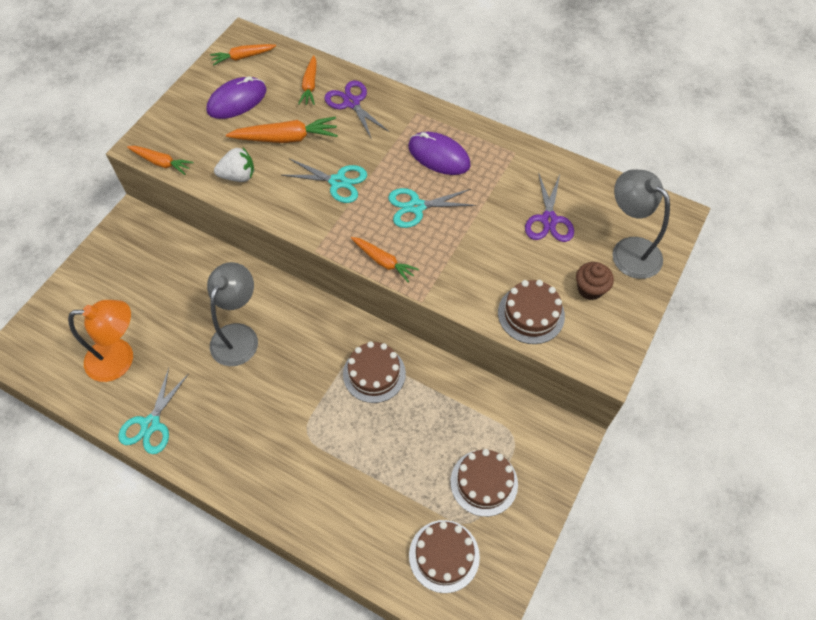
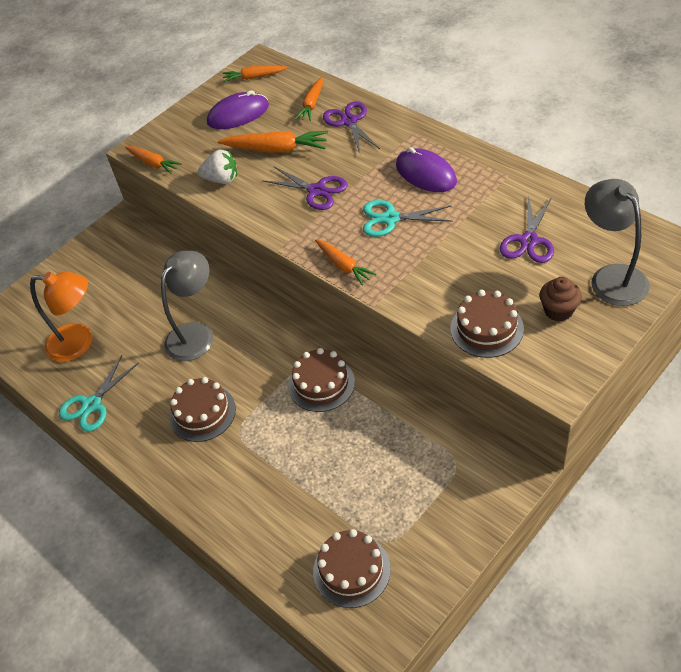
camera: 20 degrees right, 10 degrees down
turquoise scissors [281,158,367,203] -> purple scissors [263,167,348,210]
brown cake [451,449,518,517] -> brown cake moved to [169,377,236,442]

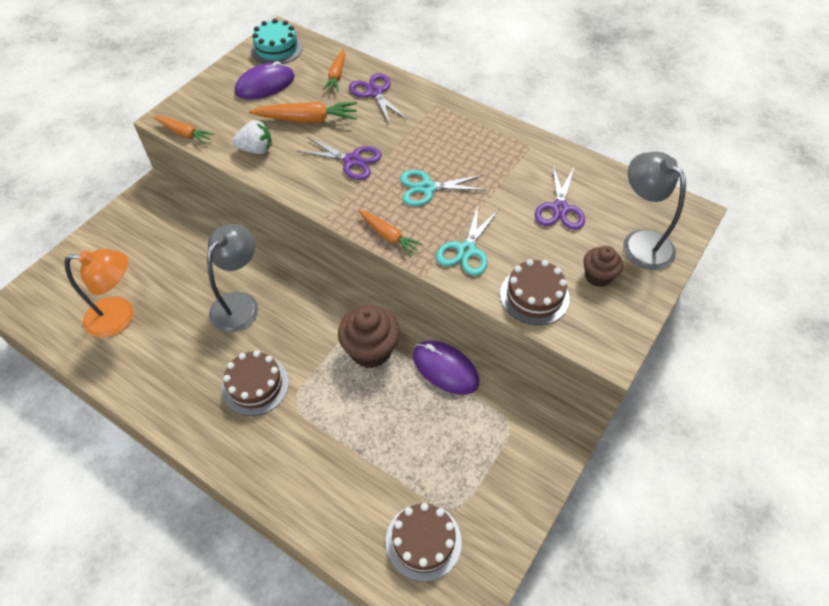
camera: 15 degrees left, 5 degrees up
turquoise scissors [59,356,139,432] -> turquoise scissors moved to [436,205,499,276]
orange carrot [222,66,288,83] -> turquoise cake [251,19,303,64]
brown cake [289,348,355,412] -> brown cupcake [338,305,400,368]
purple mouse [396,147,457,192] -> purple mouse moved to [413,341,479,395]

